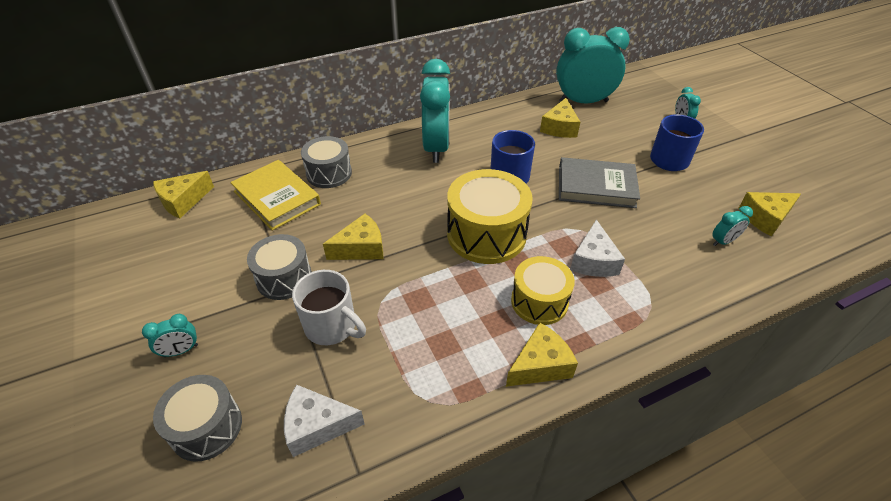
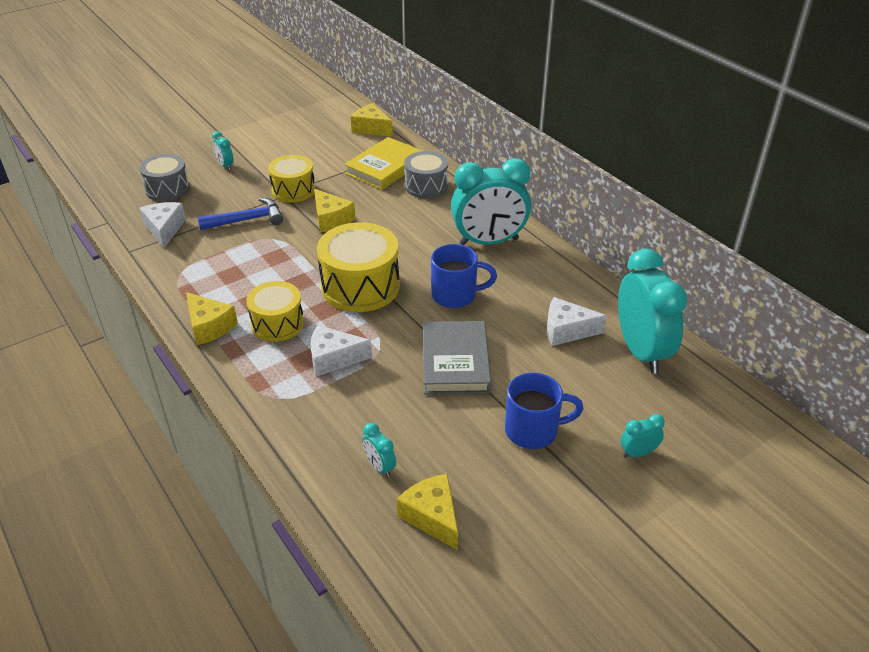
camera: 80 degrees right, 5 degrees down
grey drum [247,234,312,300] -> yellow drum [268,155,315,203]
white mug [292,270,366,345] -> blue hammer [198,198,283,230]
yellow cheese [540,98,580,138] -> white cheese [547,297,607,346]

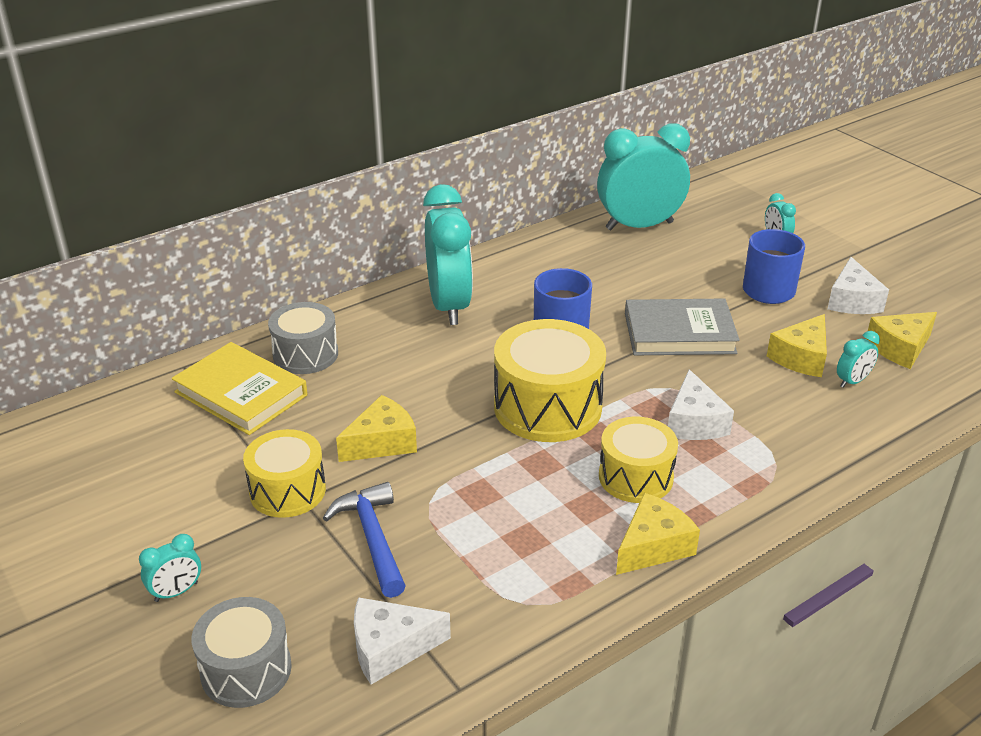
camera: 90 degrees left, 5 degrees down
yellow cheese [351,103,393,137] -> yellow cheese moved to [767,314,827,377]
white cheese [547,297,607,346] -> white cheese moved to [827,257,889,314]

